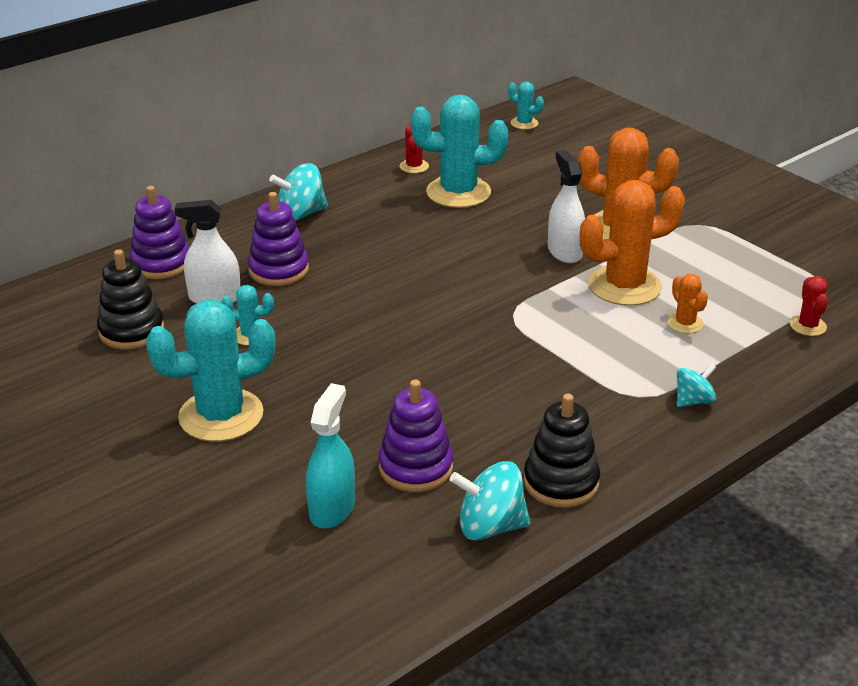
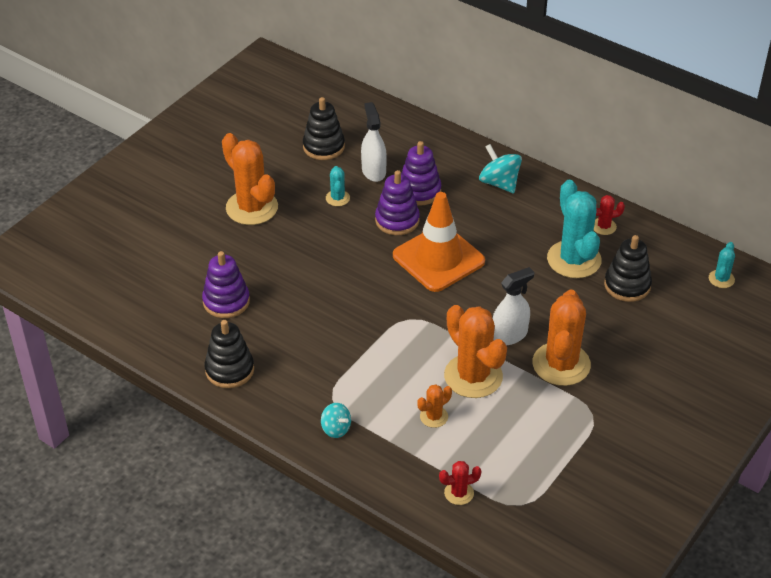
camera: 75 degrees right, 10 degrees up
purple stacking toy [130,186,190,279] -> purple stacking toy moved to [375,170,420,235]
turquoise cactus [146,300,275,442] -> orange cactus [222,133,278,225]
turquoise spray bottle [306,383,355,529] -> none
turquoise spinning top [450,461,530,541] -> none
none -> orange traffic cone [393,192,485,292]
none -> black stacking toy [604,235,652,302]

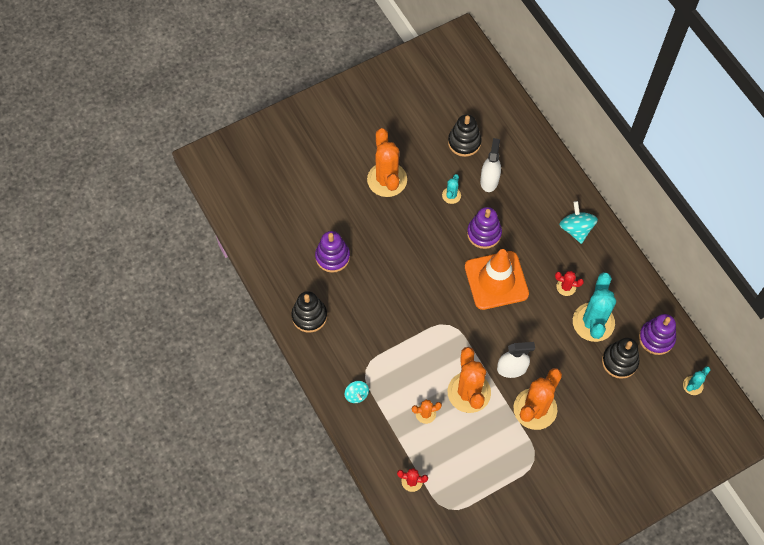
camera: 25 degrees right, 20 degrees up
purple stacking toy [401,141,441,206] -> purple stacking toy moved to [639,314,676,355]
red cactus [594,195,625,235] -> red cactus moved to [555,271,584,296]

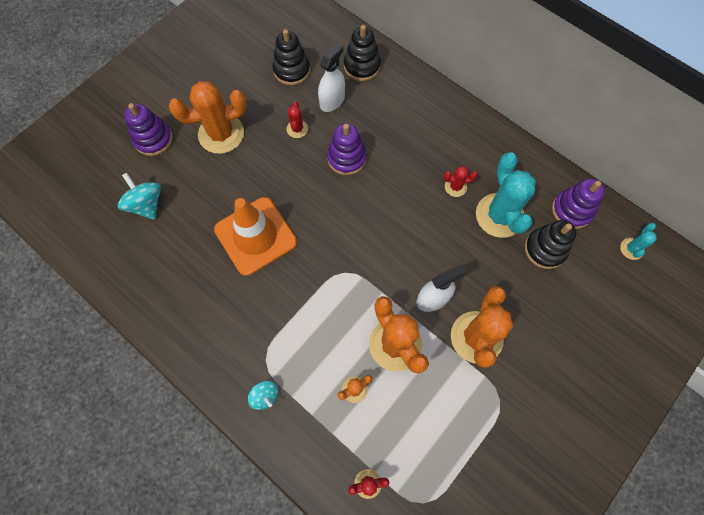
camera: 20 degrees left, 5 degrees up
black stacking toy [291,291,327,333] -> black stacking toy moved to [344,25,381,81]
purple stacking toy [315,231,350,273] -> purple stacking toy moved to [124,103,173,156]
orange cactus [367,128,407,197] -> orange cactus turned 75 degrees counterclockwise [169,81,247,154]
turquoise cactus [442,174,461,204] -> red cactus [287,102,308,138]
orange traffic cone [465,249,529,310] -> orange traffic cone moved to [214,197,297,276]
white spray bottle [480,138,501,192] -> white spray bottle turned 45 degrees clockwise [318,43,345,112]
turquoise spinning top [559,201,598,244] -> turquoise spinning top moved to [118,173,161,220]

